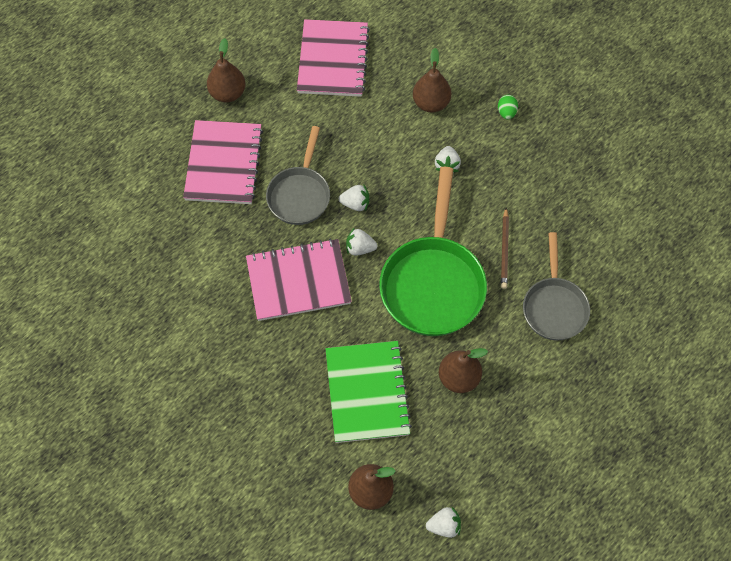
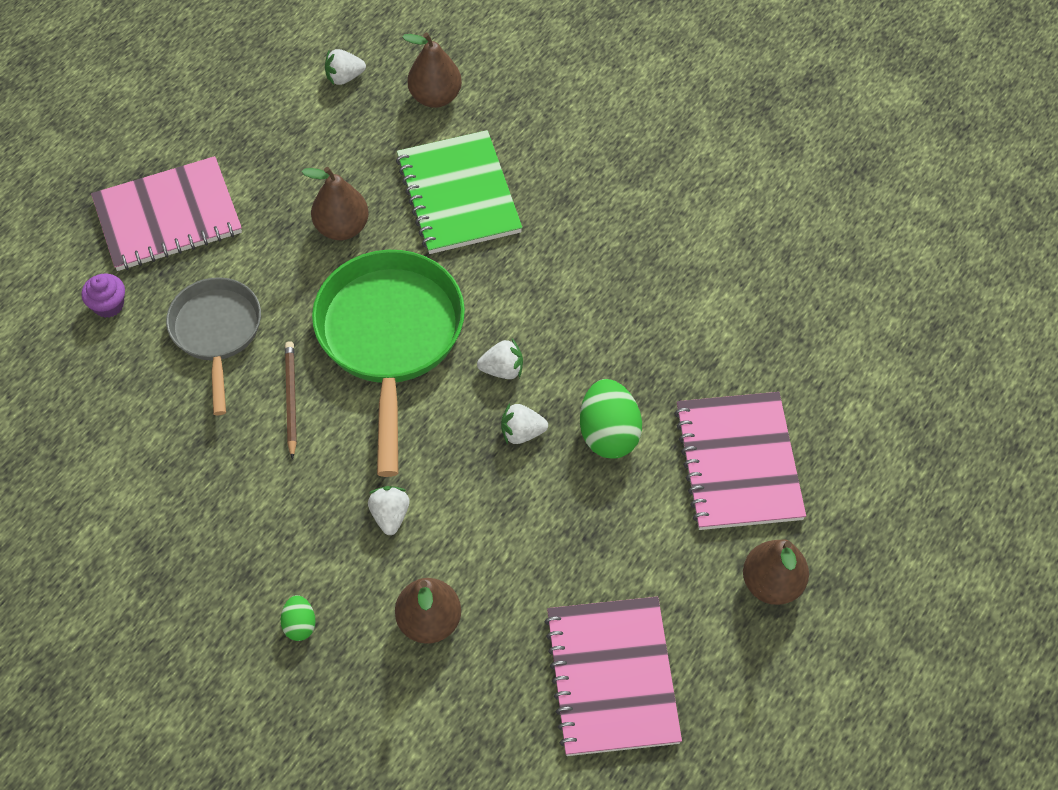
camera: 170 degrees right, 5 degrees down
pink notebook [246,239,352,321] -> pink notebook moved to [91,156,242,271]
grey pan [266,126,330,225] -> green egg [580,379,642,459]
none -> purple cupcake [81,274,125,318]

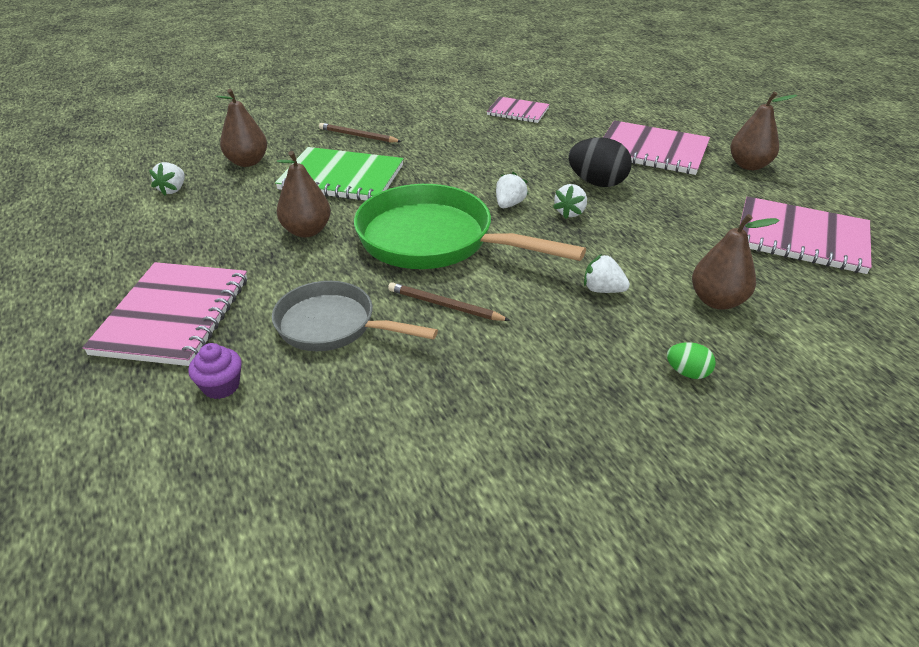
camera: 60 degrees left, 20 degrees down
green egg [580,379,642,459] -> black egg [568,137,632,187]
none -> brown pencil [319,123,402,142]
none -> pink notebook [487,97,550,123]

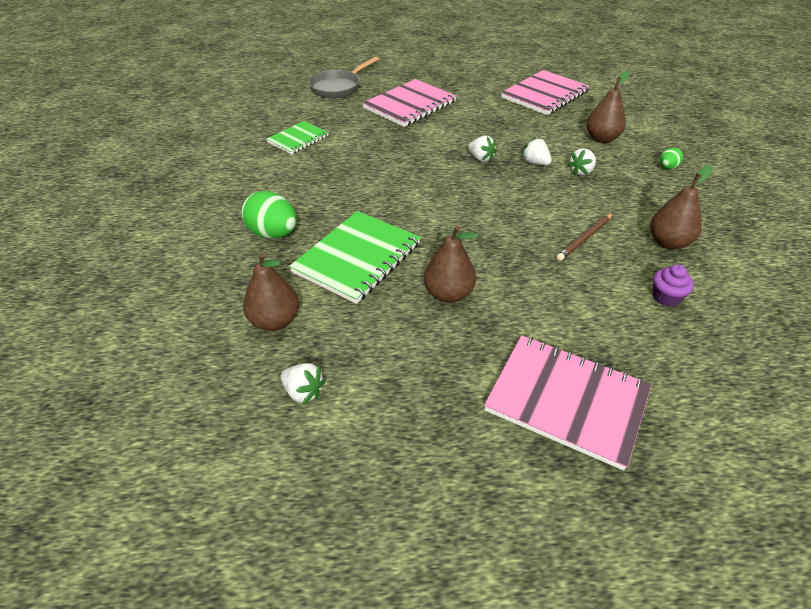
camera: 70 degrees left, 5 degrees up
purple cupcake [188,343,242,399] -> purple cupcake moved to [653,264,694,307]
grey pan [272,281,438,351] -> grey pan moved to [308,56,379,98]
brown pencil [319,123,402,142] -> green egg [241,191,297,239]
green pan [354,184,586,269] -> none
pink notebook [487,97,550,123] -> green notebook [266,121,329,155]
white strawberry [496,172,528,208] -> white strawberry moved to [522,137,552,165]
black egg [568,137,632,187] -> none
brown pear [730,91,797,170] -> brown pear moved to [650,165,713,250]

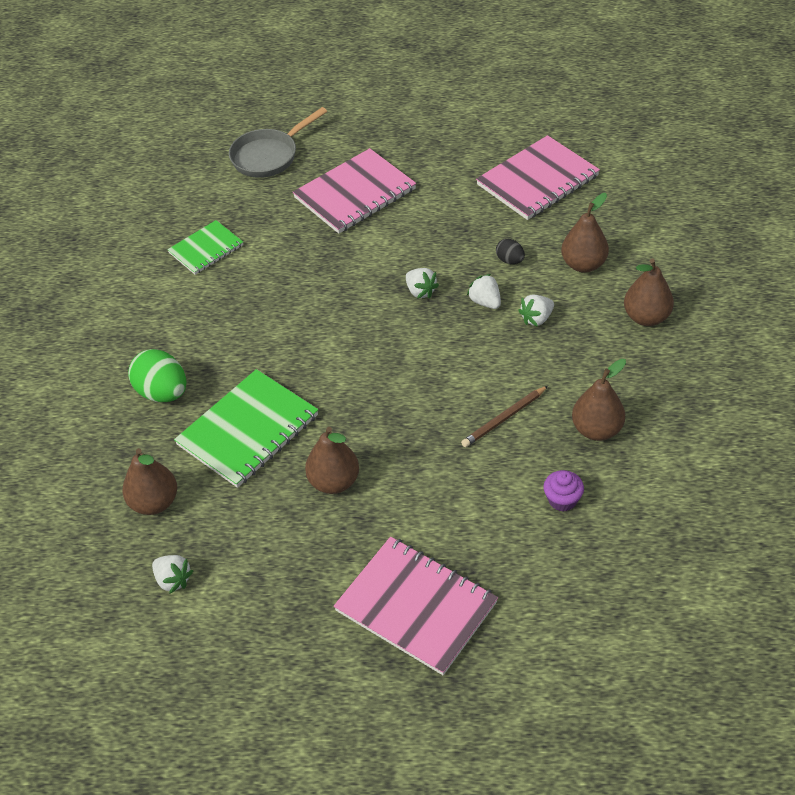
camera: 10 degrees right, 5 degrees up
green egg [660,147,683,169] -> brown pear [624,258,674,326]
none -> black egg [496,239,525,264]

